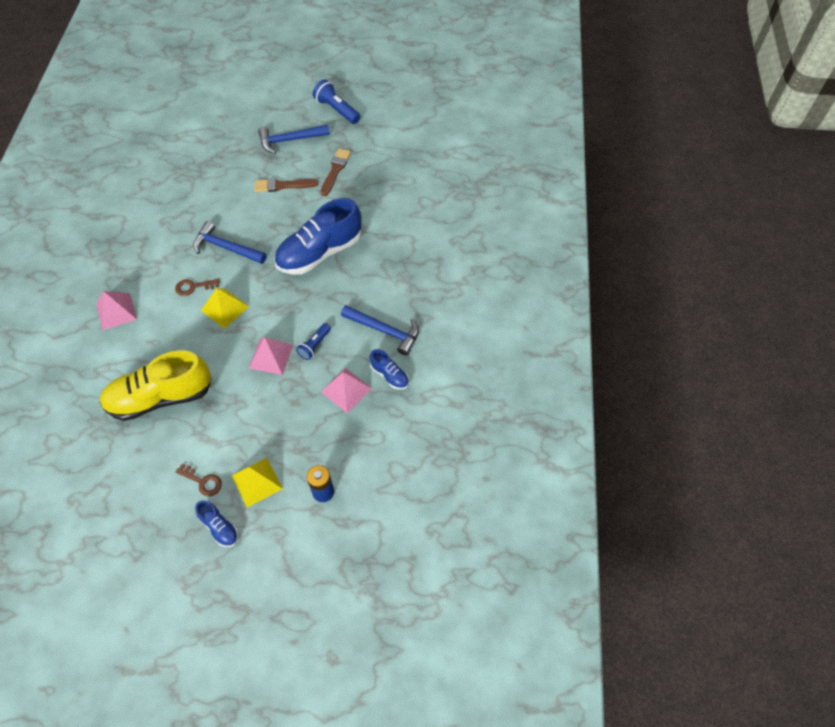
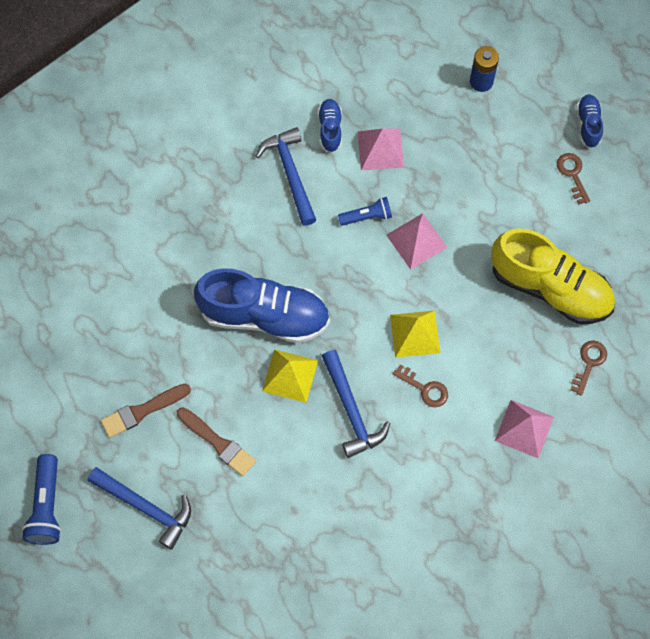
camera: 135 degrees left, 10 degrees up
yellow pyramid [231,458,283,508] -> yellow pyramid moved to [262,349,318,403]
none -> brown key [571,340,607,396]

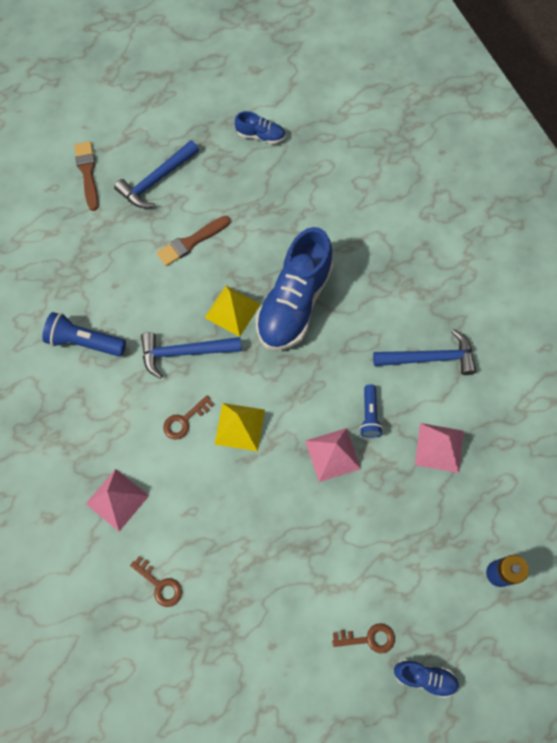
camera: 105 degrees right, 0 degrees up
blue flashlight [22,454,61,545] -> blue flashlight moved to [42,312,126,357]
brown brush [101,383,191,438] -> brown brush moved to [74,141,99,211]
blue shoe [318,99,342,153] -> blue shoe moved to [235,111,285,144]
yellow shoe [491,228,615,324] -> none

